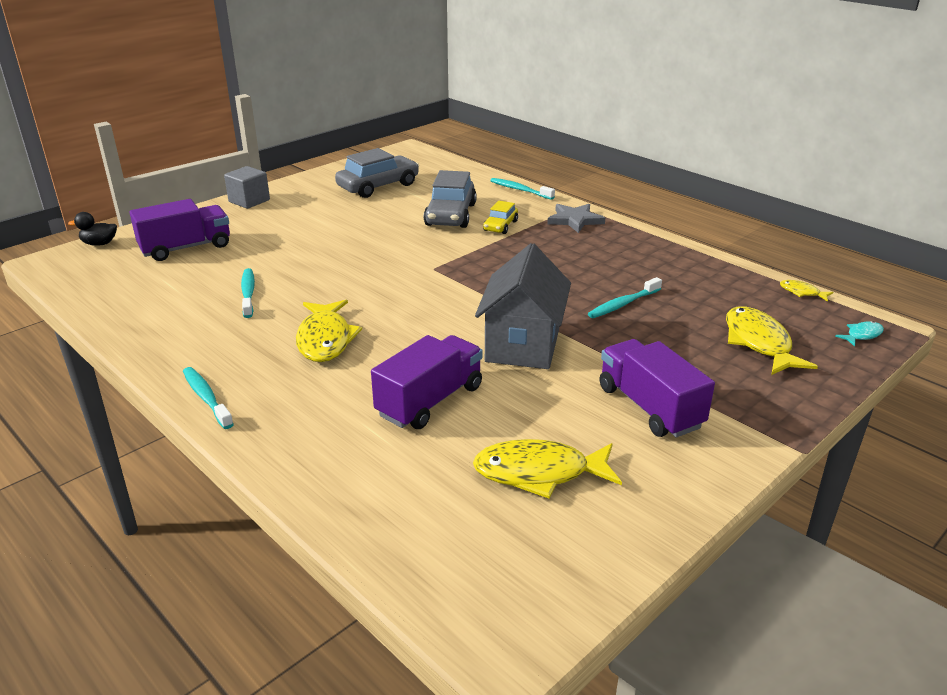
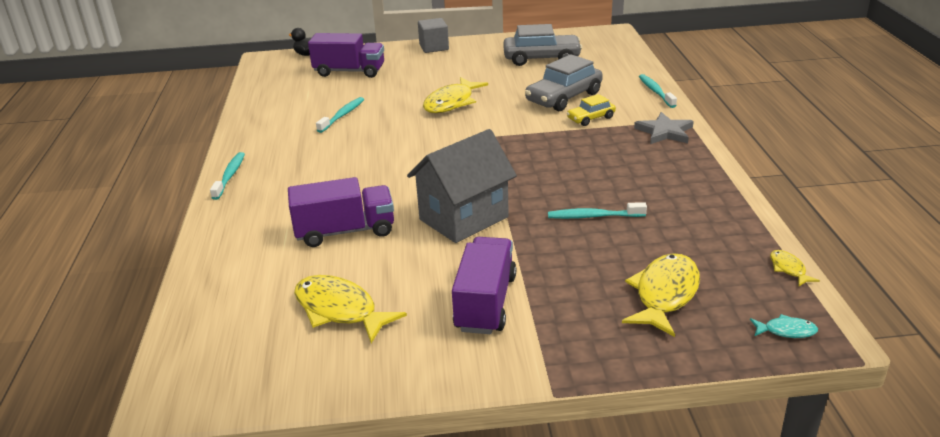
camera: 40 degrees right, 0 degrees up
yellow fish [296,300,362,362] -> yellow fish moved to [423,77,488,113]

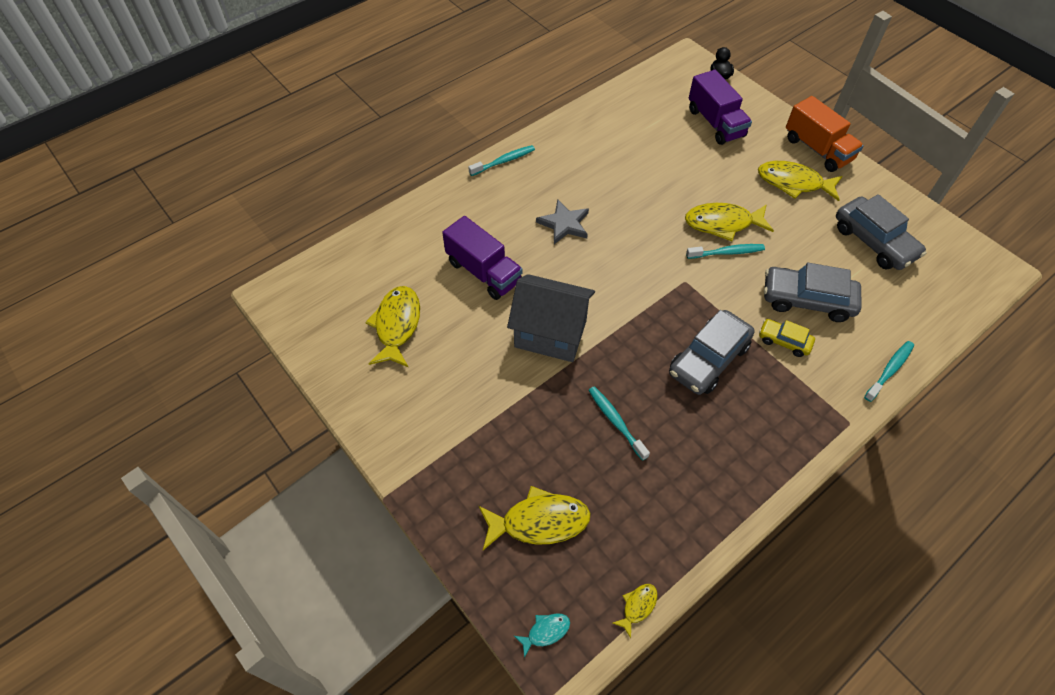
camera: 55 degrees right, 25 degrees up
turquoise toothbrush [316,97,364,133] -> turquoise toothbrush moved to [686,244,765,259]
grey cube [418,18,449,53] -> orange truck [786,96,864,172]
purple truck [452,237,516,334] -> none
grey star [634,112,694,144] -> grey star moved to [536,199,589,244]
turquoise fish [750,314,818,338] -> turquoise fish turned 90 degrees counterclockwise [514,613,570,658]
none -> grey car [669,310,754,395]
none -> yellow fish [758,161,843,201]

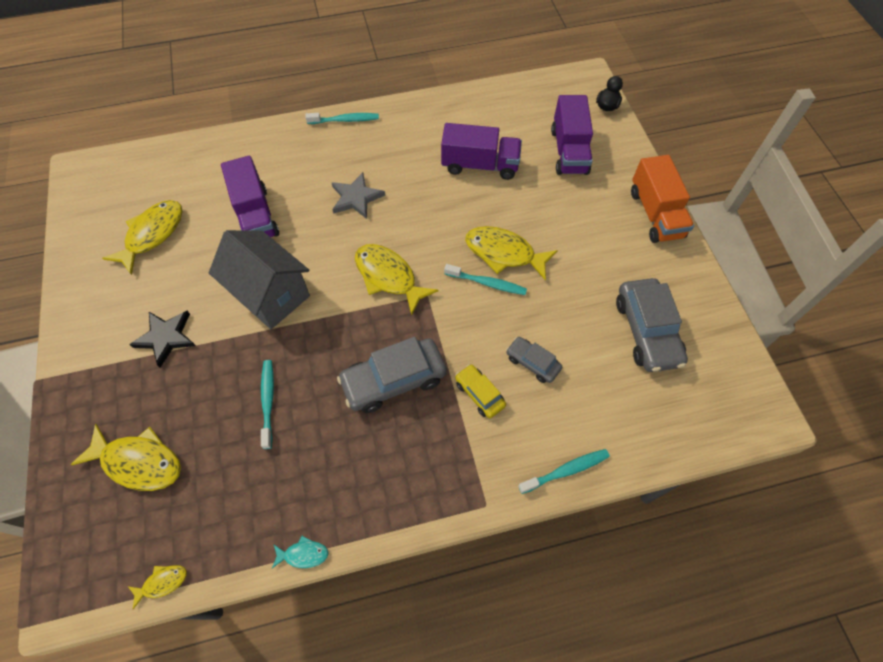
camera: 25 degrees right, 5 degrees up
turquoise fish [514,613,570,658] -> turquoise fish moved to [272,536,329,568]
yellow fish [758,161,843,201] -> yellow fish moved to [355,244,439,316]
grey car [764,263,862,322] -> grey car [506,337,562,383], size x0.55
none -> black star [129,311,196,368]
none -> purple truck [441,123,522,180]

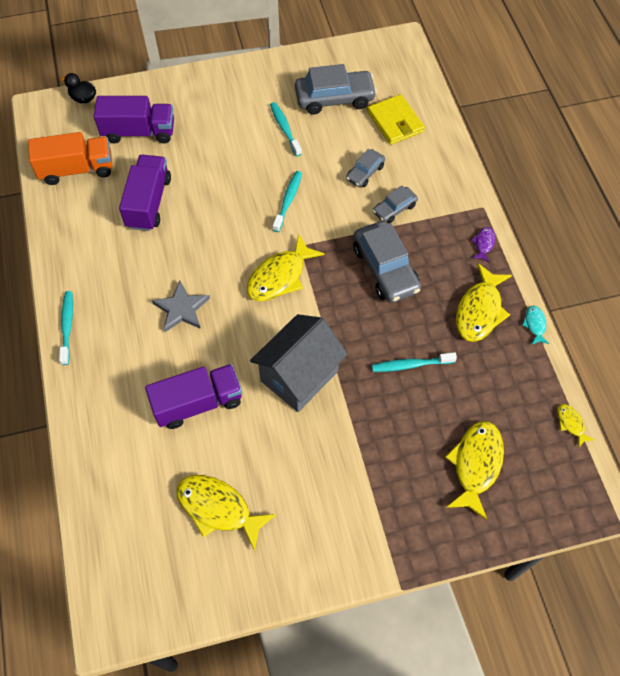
camera: 90 degrees left, 0 degrees up
black star [129,311,196,368] -> none
yellow car [455,364,506,418] -> grey car [373,186,418,223]
yellow fish [465,226,558,281] -> yellow fish moved to [456,263,512,342]
turquoise toothbrush [518,449,610,494] -> turquoise toothbrush moved to [270,102,302,156]
orange truck [631,155,694,243] -> orange truck moved to [28,132,112,185]
none -> yellow wallet [367,94,425,145]
none -> purple fish [471,227,496,263]

